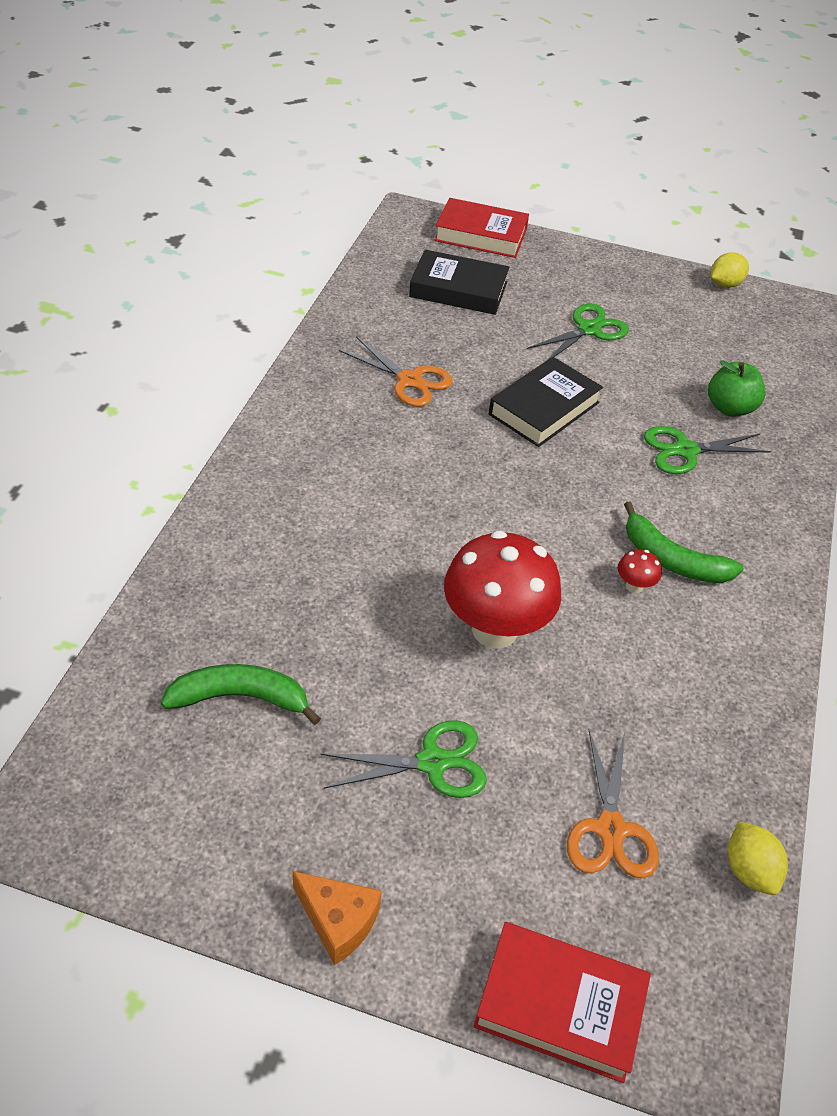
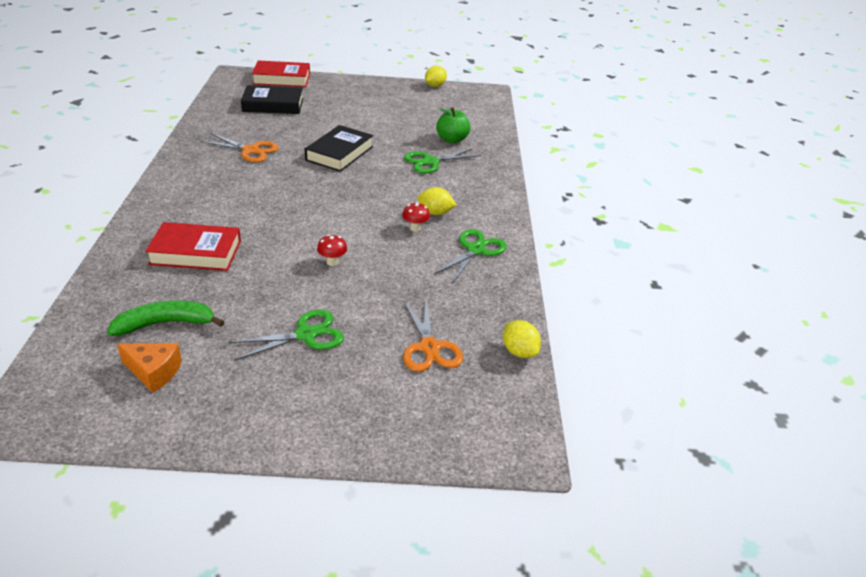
camera: 15 degrees left, 10 degrees down
orange cheese [293,871,382,965] -> orange cheese moved to [117,343,182,393]
red mushroom [444,530,561,649] -> red mushroom [317,235,347,266], size x0.40
red book [473,922,651,1083] -> red book moved to [145,222,241,271]
green scissors [527,304,629,360] -> green scissors moved to [434,229,507,284]
green banana [624,501,744,583] -> yellow lemon [418,187,457,215]

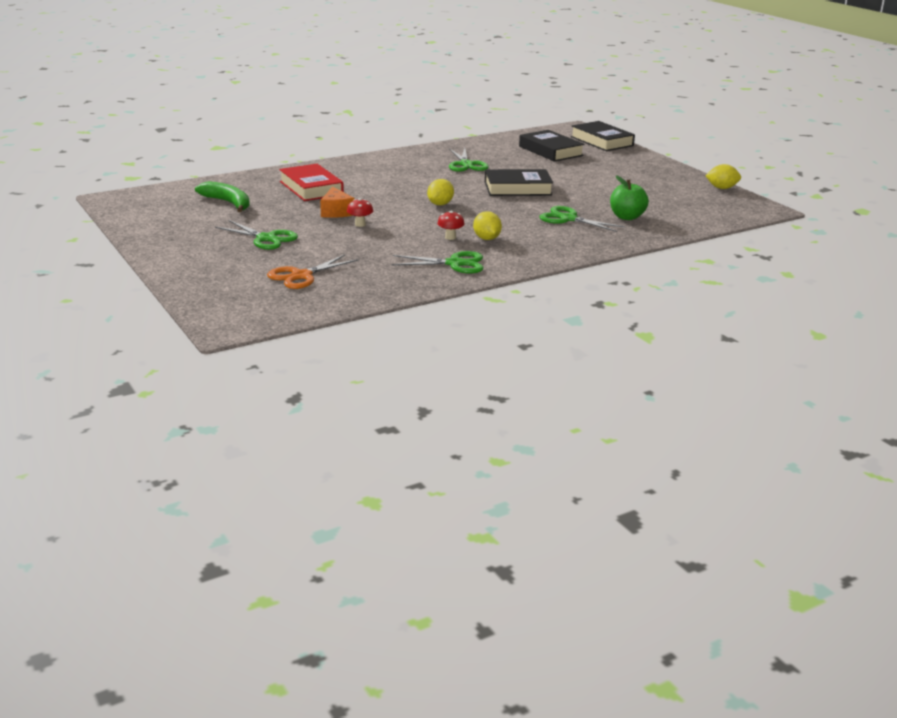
camera: 60 degrees right, 10 degrees down
orange cheese [117,343,182,393] -> orange cheese moved to [320,186,355,218]
orange scissors [201,133,279,162] -> green scissors [449,148,489,172]
red book [252,60,310,87] -> black book [571,121,635,151]
yellow lemon [503,320,541,358] -> yellow lemon moved to [427,179,454,205]

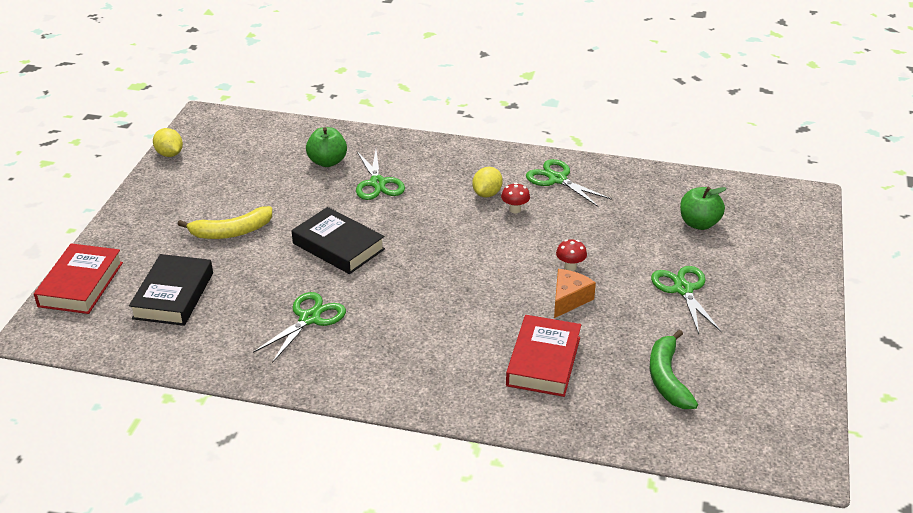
camera: 135 degrees left, 10 degrees up
orange scissors [267,255,358,289] -> green apple [680,187,727,230]
yellow lemon [427,179,454,205] -> none
black book [571,121,635,151] -> red book [34,243,123,314]
none -> yellow banana [177,206,272,239]

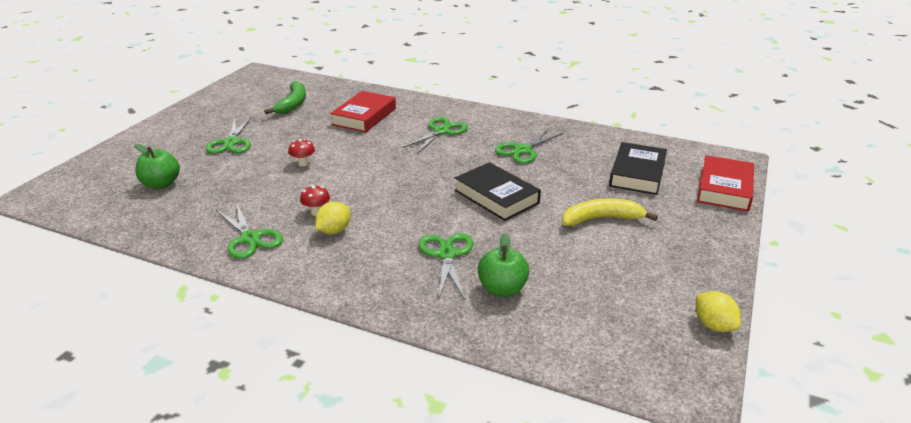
camera: 170 degrees left, 5 degrees down
orange cheese [554,269,596,318] -> none
none -> green scissors [402,117,468,154]

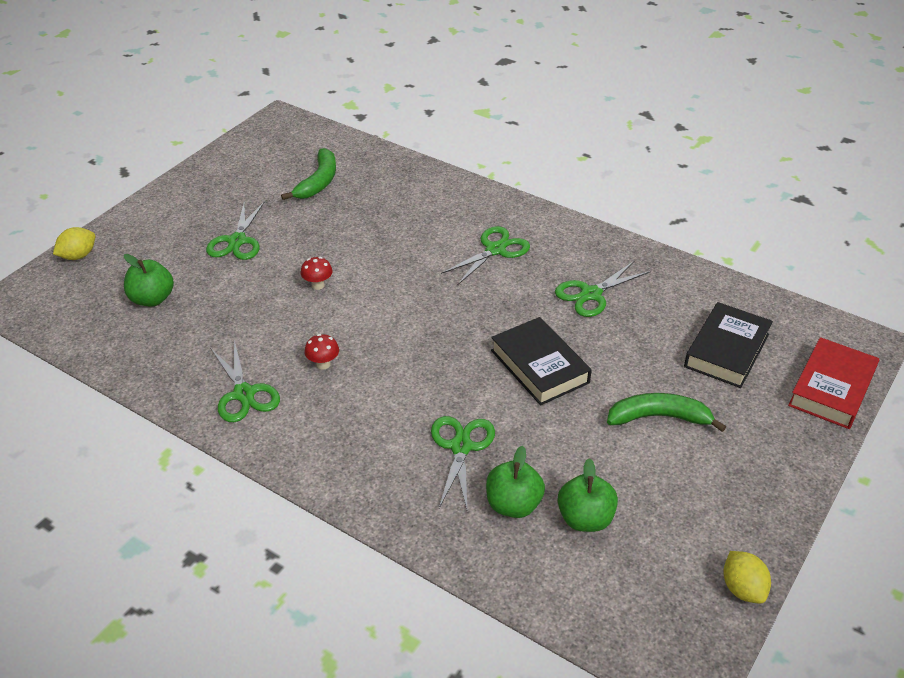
camera: 10 degrees right, 10 degrees up
yellow lemon [315,202,350,234] -> yellow lemon moved to [53,227,95,260]
red book [330,91,396,133] -> none
yellow banana [562,198,658,226] -> green banana [607,393,726,432]
none -> green apple [558,458,618,532]

